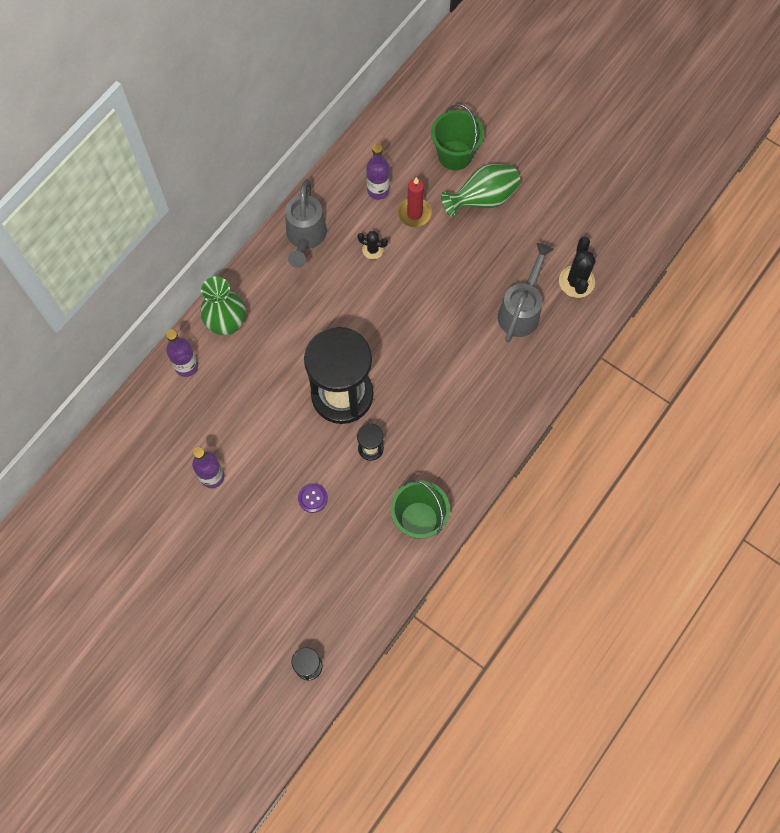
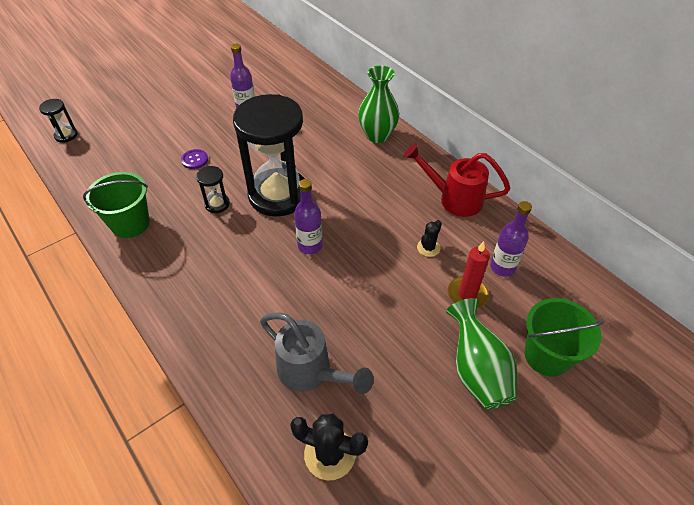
camera: 105 degrees right, 20 degrees down
purple bottle [166,329,198,377] -> purple bottle moved to [294,179,323,254]
grey watering can [285,179,327,268] -> red watering can [404,143,510,217]

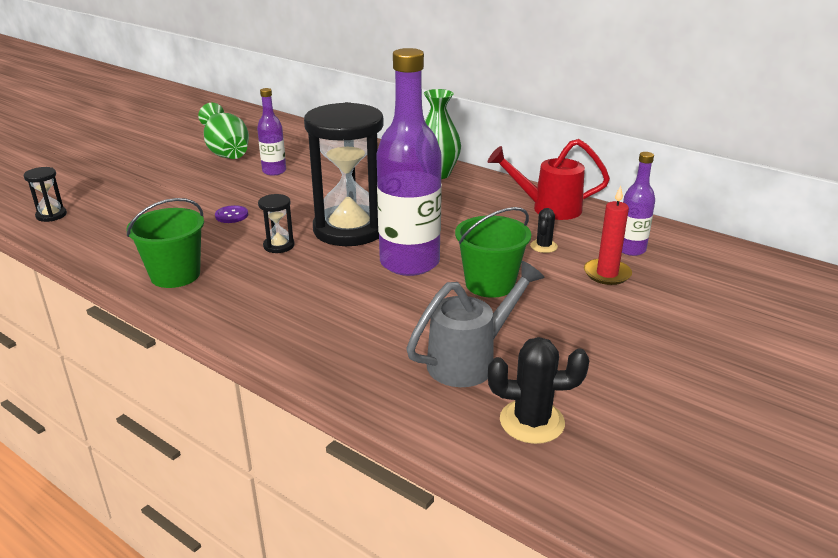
camera: 15 degrees left, 20 degrees down
grey watering can [260,312,374,394] -> grey watering can turned 60 degrees counterclockwise [406,261,545,387]
purple bottle [294,179,323,254] -> purple bottle [377,48,442,276], size x1.99
green vase [446,298,517,409] -> green vase moved to [198,103,249,159]
green bucket [525,298,604,377] -> green bucket moved to [455,207,531,298]

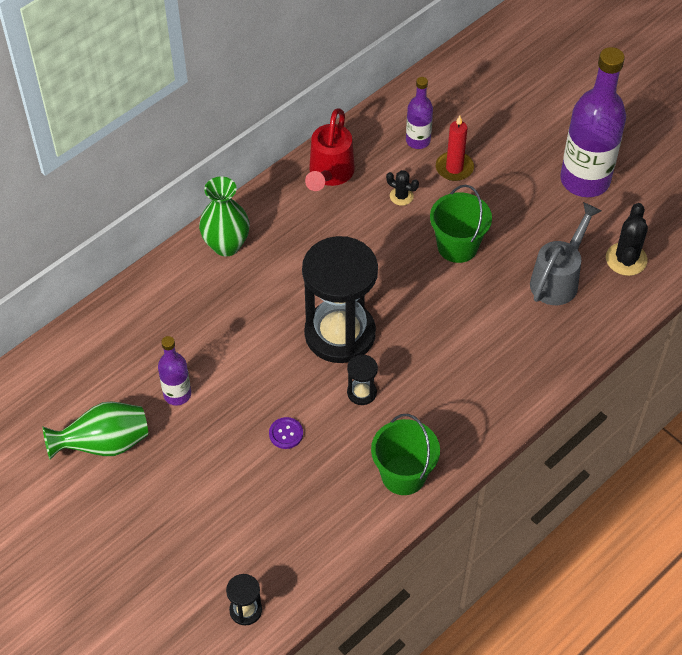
camera: 80 degrees left, 25 degrees up
purple bottle [377,48,442,276] -> purple bottle moved to [560,47,626,197]
grey watering can [406,261,545,387] -> grey watering can turned 60 degrees clockwise [530,202,602,305]

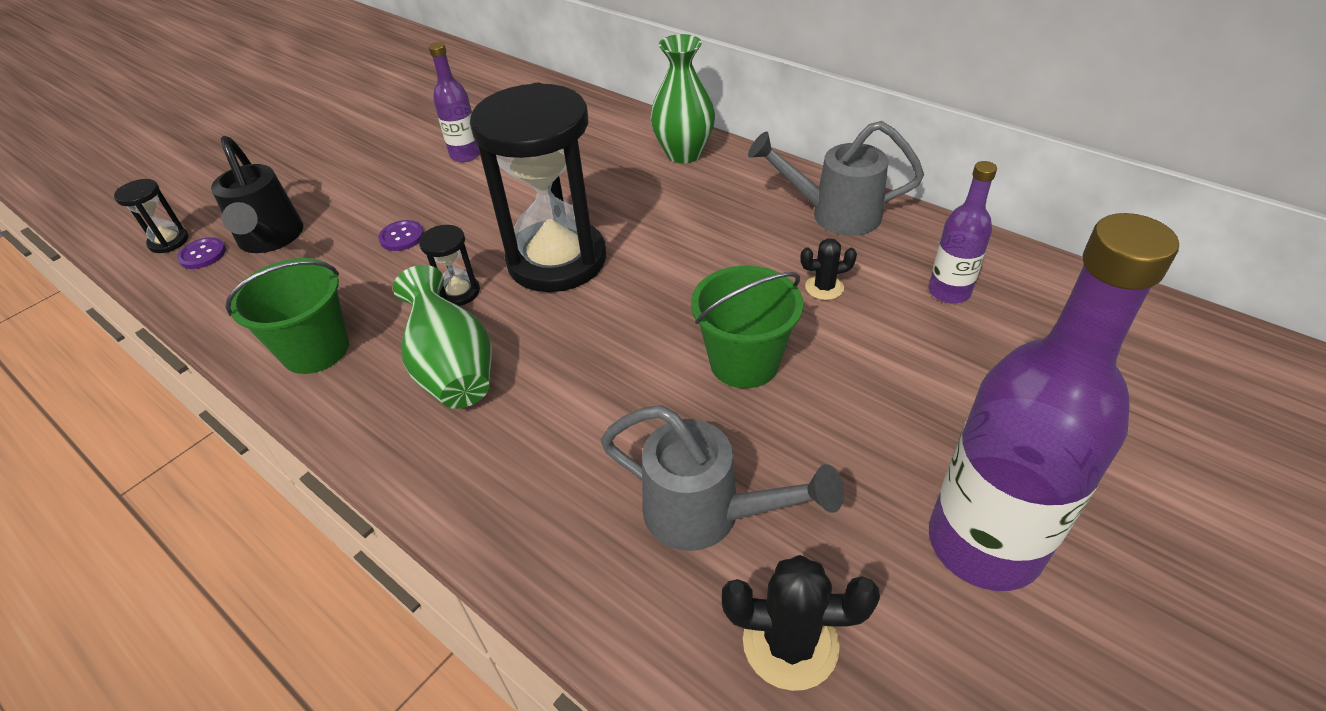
camera: 85 degrees right, 10 degrees down
green vase [43,401,148,460] -> green vase moved to [393,265,492,409]
red watering can [305,108,355,191] -> grey watering can [748,121,924,236]
black cactus [386,170,419,206] -> black cactus turned 60 degrees clockwise [800,238,857,300]
red candle [436,116,474,181] -> none
none -> purple button [177,237,226,269]
none -> black watering can [211,136,303,253]

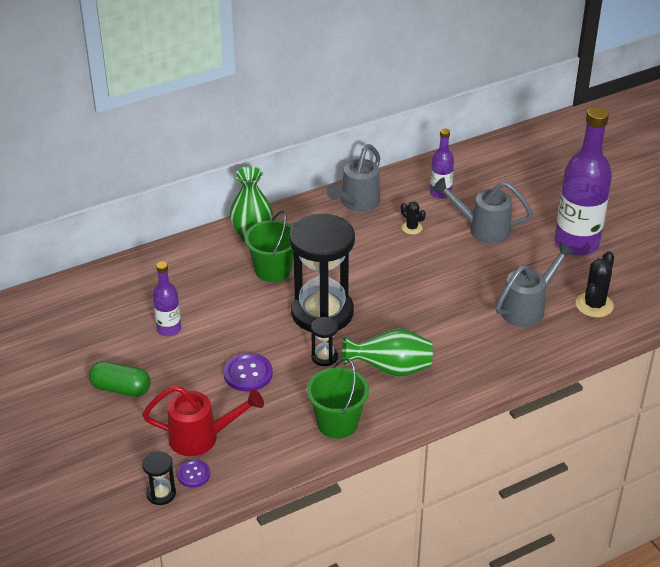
camera: 70 degrees left, 5 degrees down
black watering can [211,136,303,253] -> red watering can [142,385,264,456]
purple button [378,220,424,251] -> purple button [224,353,273,392], size x1.60
green bucket [691,266,803,388] -> green bucket moved to [245,211,294,282]
black cactus [800,238,857,300] -> black cactus turned 60 degrees counterclockwise [401,201,426,234]
none -> green capsule [89,361,151,397]
none -> grey watering can [432,177,533,244]

